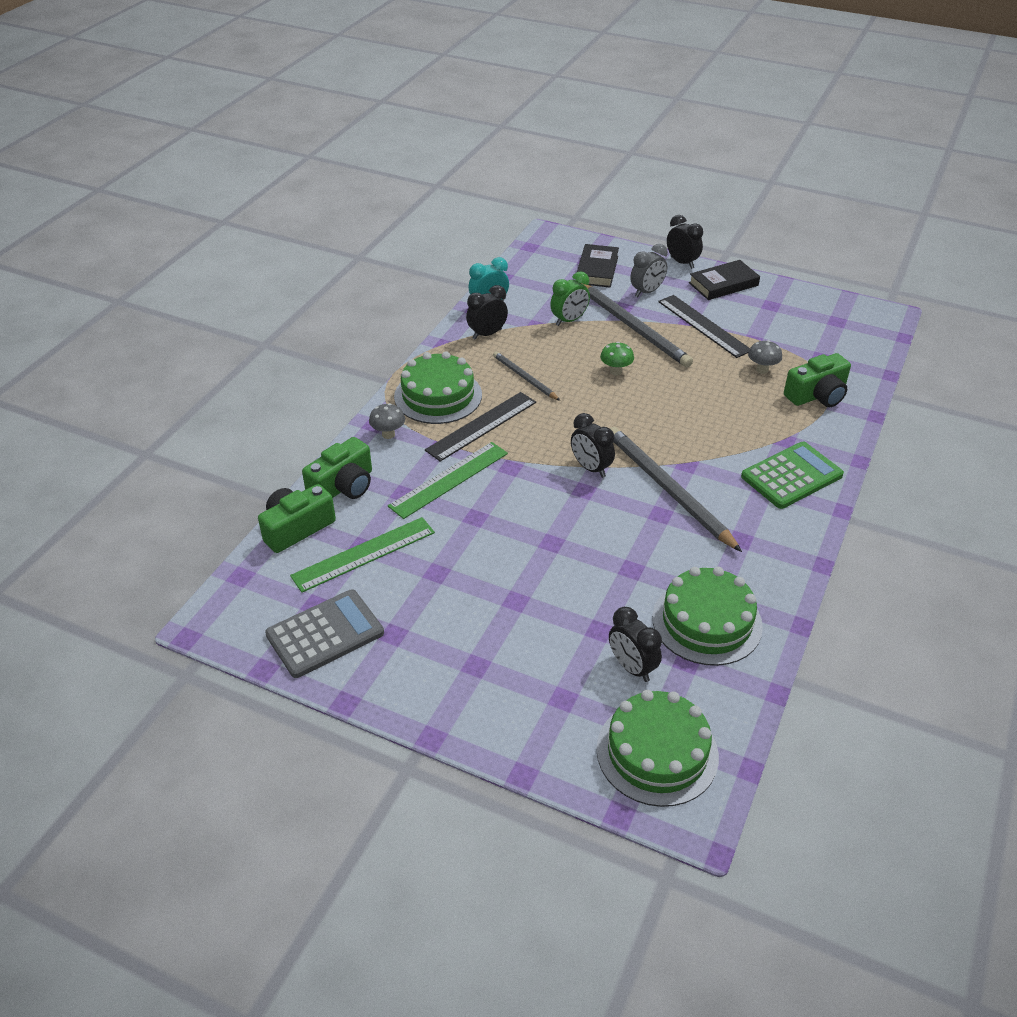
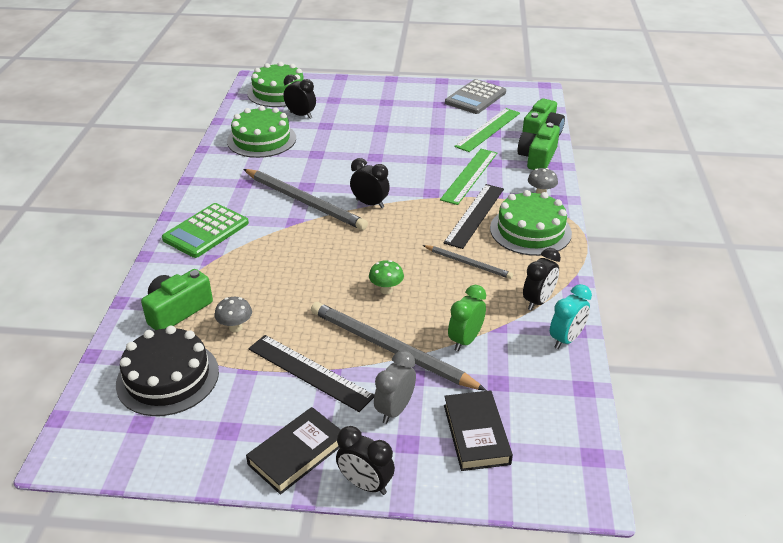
camera: 160 degrees right, 5 degrees down
none -> black cake [116,326,219,416]

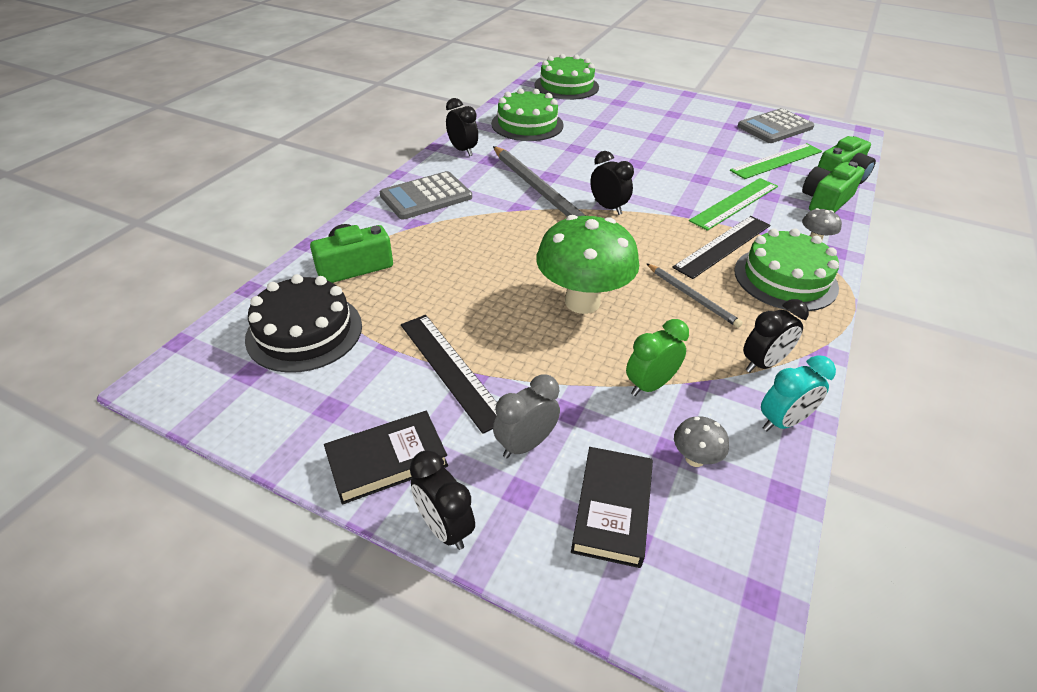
camera: 20 degrees right, 5 degrees up
green calculator [162,203,249,258] -> grey calculator [380,171,472,220]
grey mushroom [215,297,252,332] -> grey mushroom moved to [674,416,729,467]
black clock [284,74,316,119] -> black clock moved to [446,98,478,156]
grey pencil [311,302,487,391] -> none
green mushroom [369,260,404,294] -> green mushroom [536,215,639,314], size x2.35

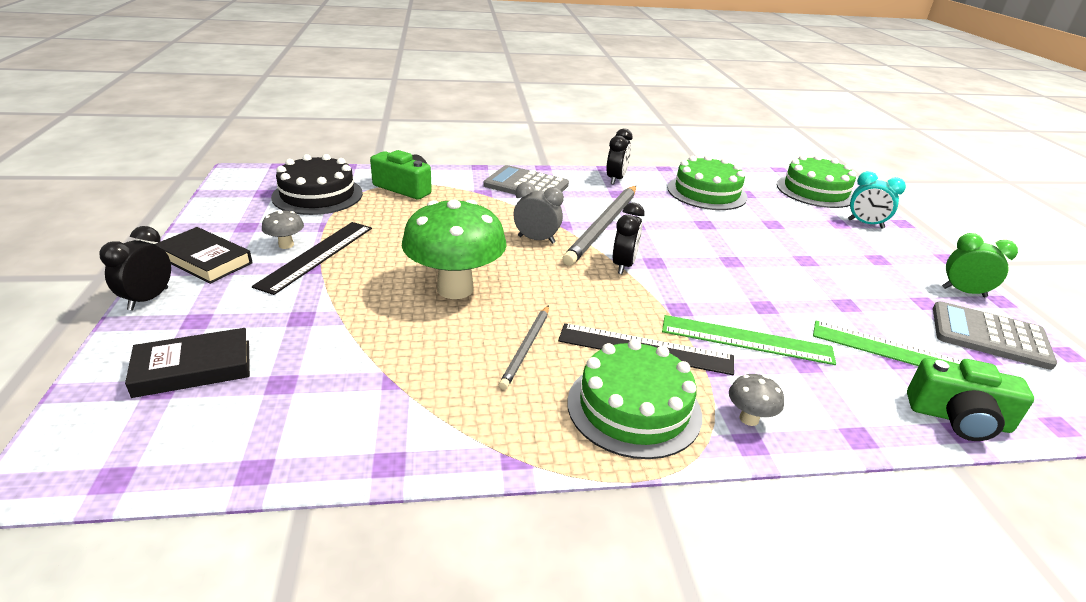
camera: 55 degrees right, 10 degrees down
grey clock [493,374,560,458] -> grey clock moved to [513,182,564,244]
green clock [626,319,689,396] -> green clock moved to [942,233,1018,297]
grey mushroom [674,416,729,467] -> grey mushroom moved to [262,210,304,249]
black clock [743,299,809,372] -> none
turquoise clock [761,355,836,431] -> turquoise clock moved to [848,171,906,229]
green camera [802,162,865,213] -> none

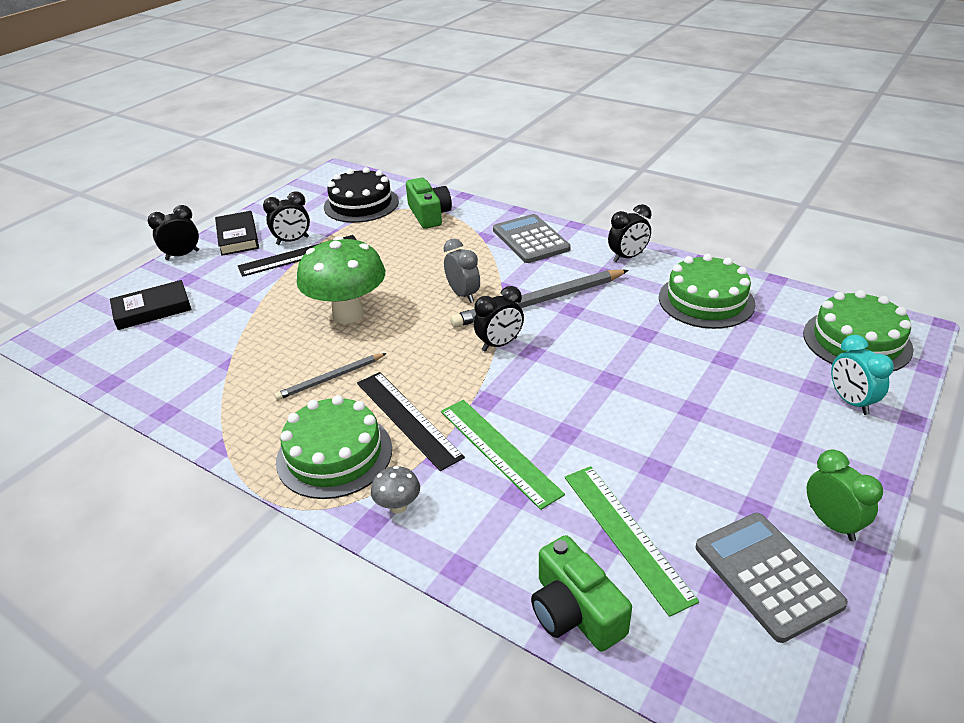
camera: 45 degrees right, 5 degrees up
black book [125,328,250,398] -> black book turned 45 degrees counterclockwise [110,280,191,330]
grey mushroom [262,210,304,249] -> black clock [263,191,310,245]

